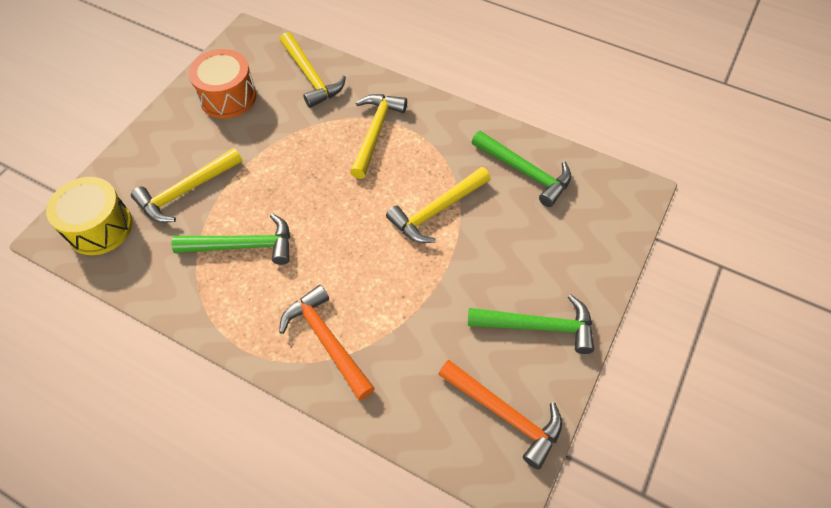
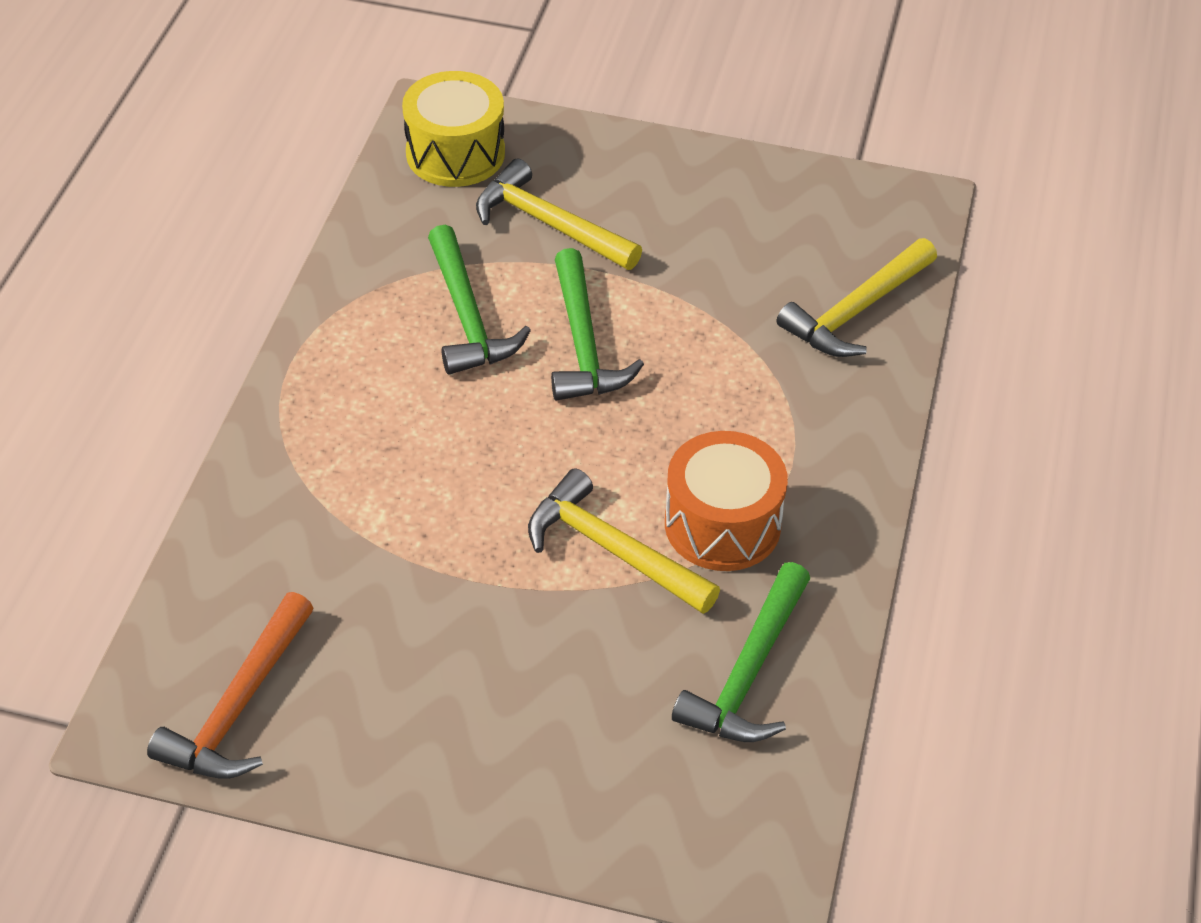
camera: 75 degrees right, 10 degrees down
orange drum [189,49,256,119] -> orange drum moved to [665,431,788,571]
orange hammer [279,285,375,400] -> none
yellow hammer [350,94,407,179] -> none
green hammer [468,295,594,354] -> green hammer moved to [551,248,644,401]

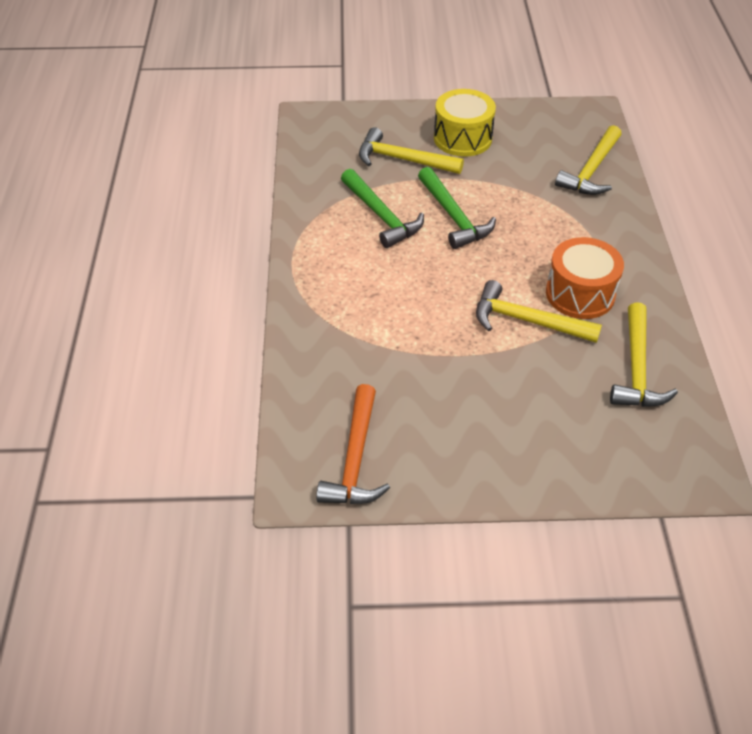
camera: 15 degrees left, 0 degrees up
yellow drum [402,71,505,187] -> yellow drum moved to [434,89,496,157]
green hammer [672,562,810,742] -> yellow hammer [610,302,678,407]

